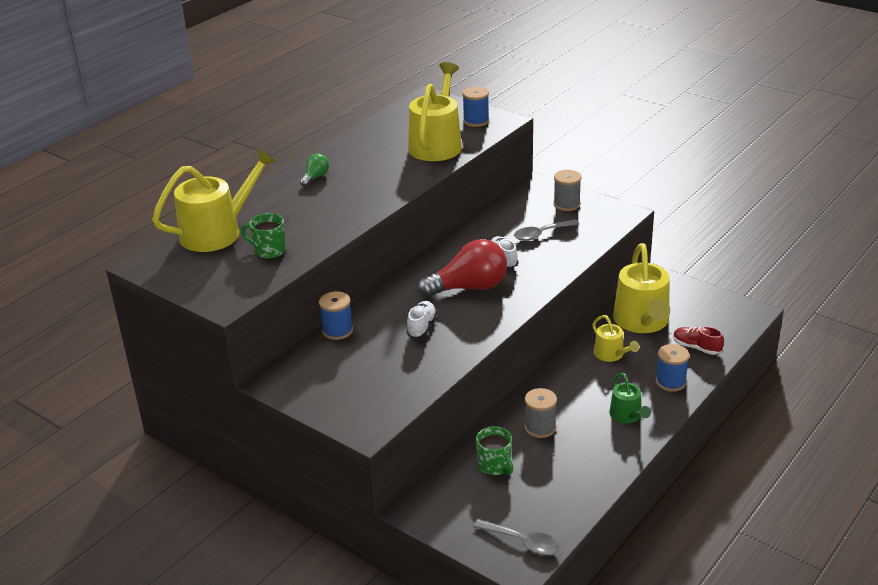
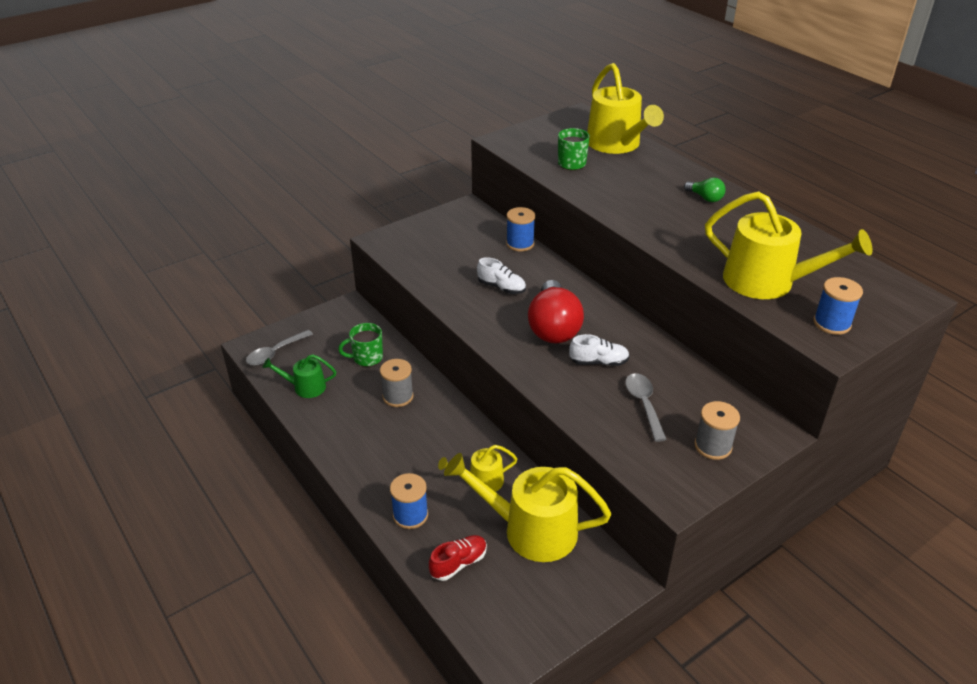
camera: 105 degrees right, 5 degrees up
green watering can [609,373,651,423] -> green watering can moved to [263,354,337,398]

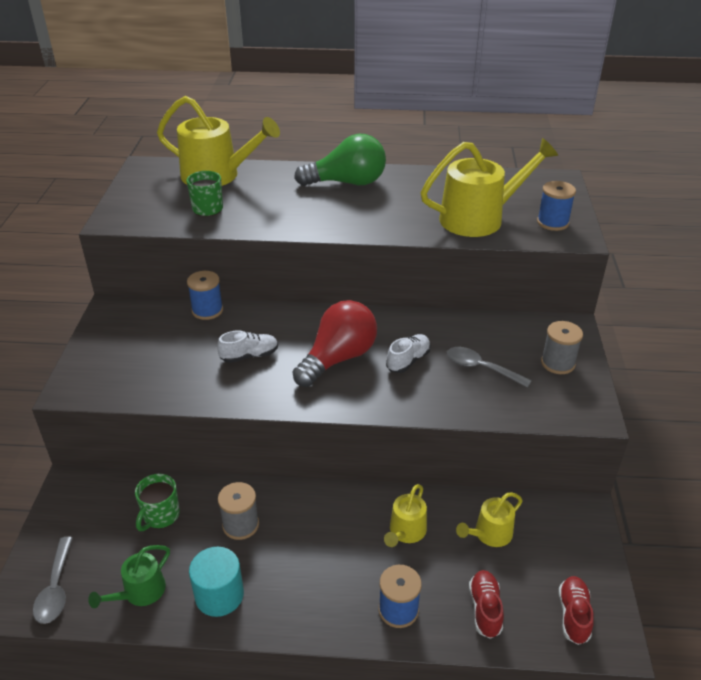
camera: 50 degrees left, 0 degrees up
yellow watering can [444,453,612,562] -> yellow watering can [456,492,523,547], size x0.51
red light bulb [528,280,584,343] -> red light bulb turned 90 degrees counterclockwise [292,300,377,387]
green light bulb [684,178,726,202] -> green light bulb [294,134,386,186], size x2.12
none -> turquoise cylinder [189,547,244,617]
none -> red shoe [559,576,594,645]

